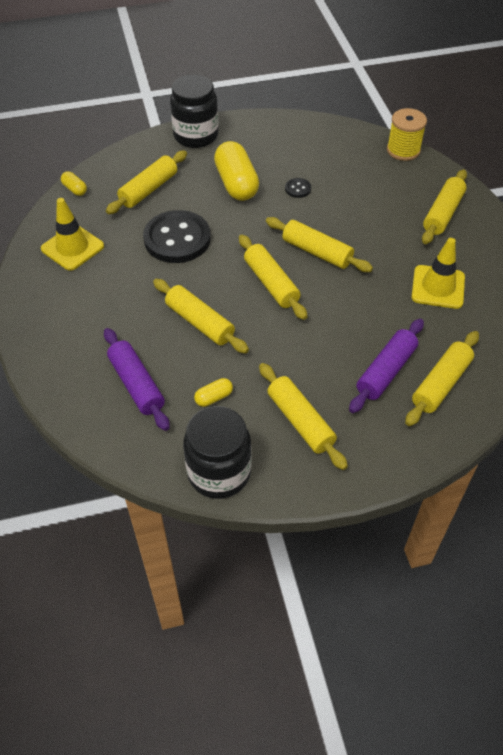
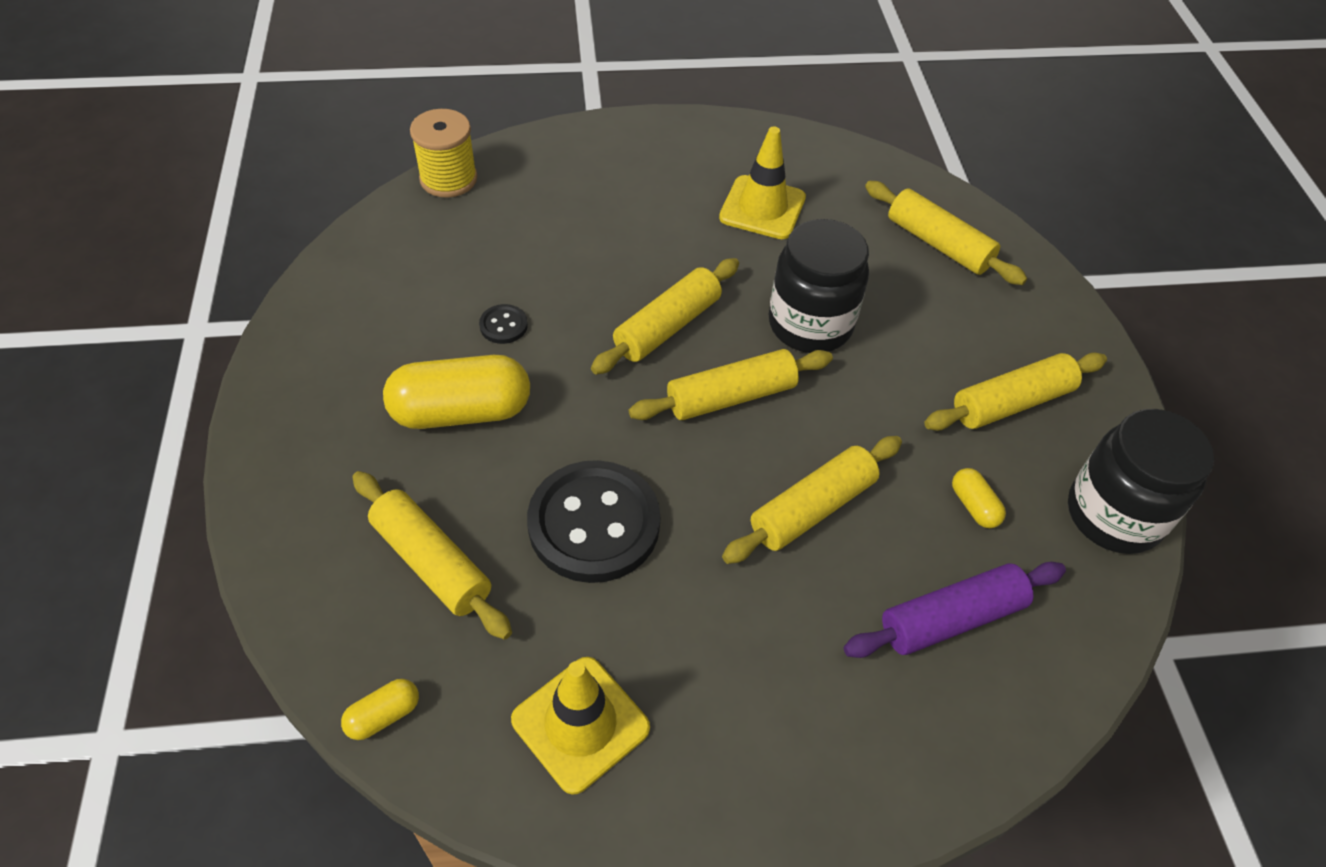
camera: 85 degrees left, 0 degrees up
black jar [170,74,218,148] -> black jar moved to [769,219,869,353]
purple rolling pin [349,319,424,413] -> none
yellow rolling pin [422,169,467,244] -> none

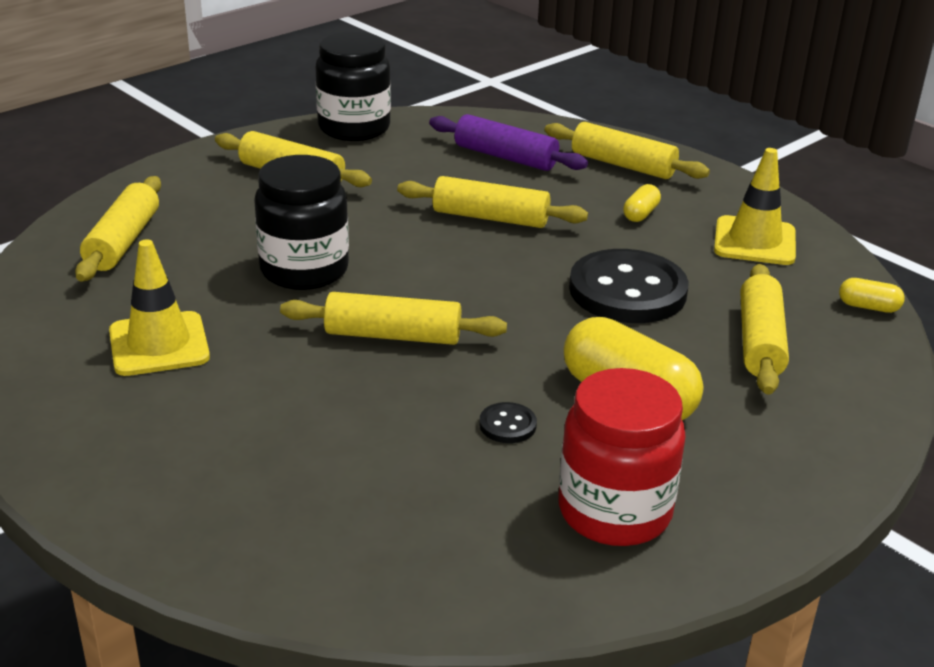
camera: 125 degrees left, 20 degrees down
yellow spool [410,109,477,198] -> none
yellow rolling pin [629,349,833,420] -> yellow rolling pin moved to [545,122,710,179]
yellow capsule [952,468,1006,528] -> yellow capsule moved to [623,184,661,222]
none -> red jar [558,368,686,546]

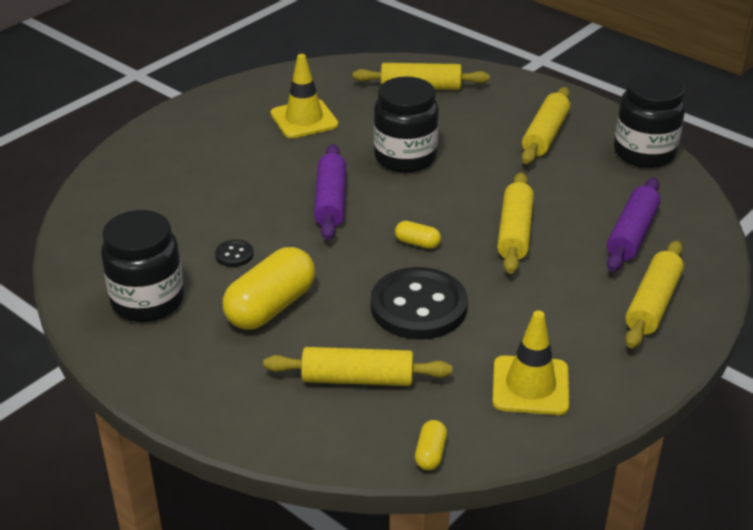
camera: 85 degrees right, 5 degrees up
yellow rolling pin [280,292,507,345] -> purple rolling pin [314,144,346,240]
red jar [558,368,686,546] -> black jar [101,210,184,322]
yellow capsule [623,184,661,222] -> yellow capsule moved to [395,221,441,249]

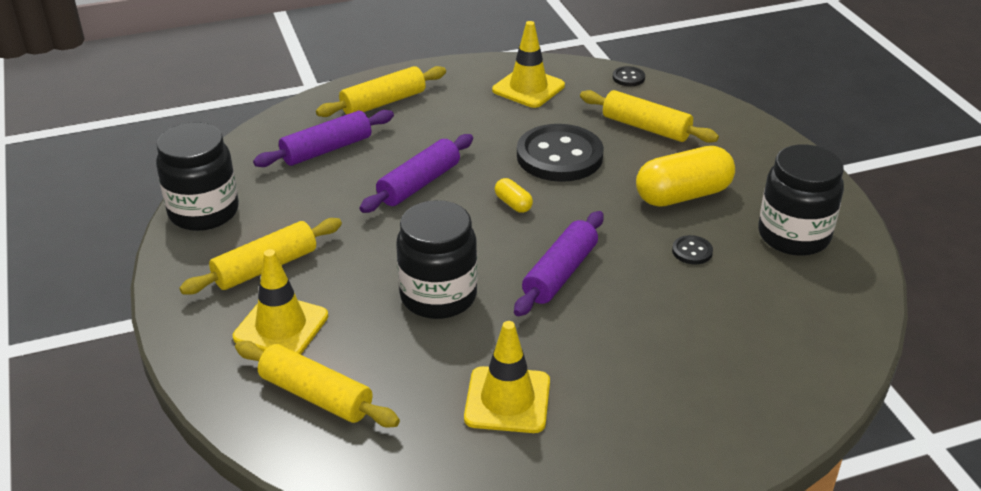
camera: 150 degrees left, 0 degrees up
yellow capsule [415,420,447,470] -> black button [613,66,645,86]
yellow rolling pin [497,172,534,274] -> purple rolling pin [360,134,473,213]
none -> yellow traffic cone [233,249,328,354]

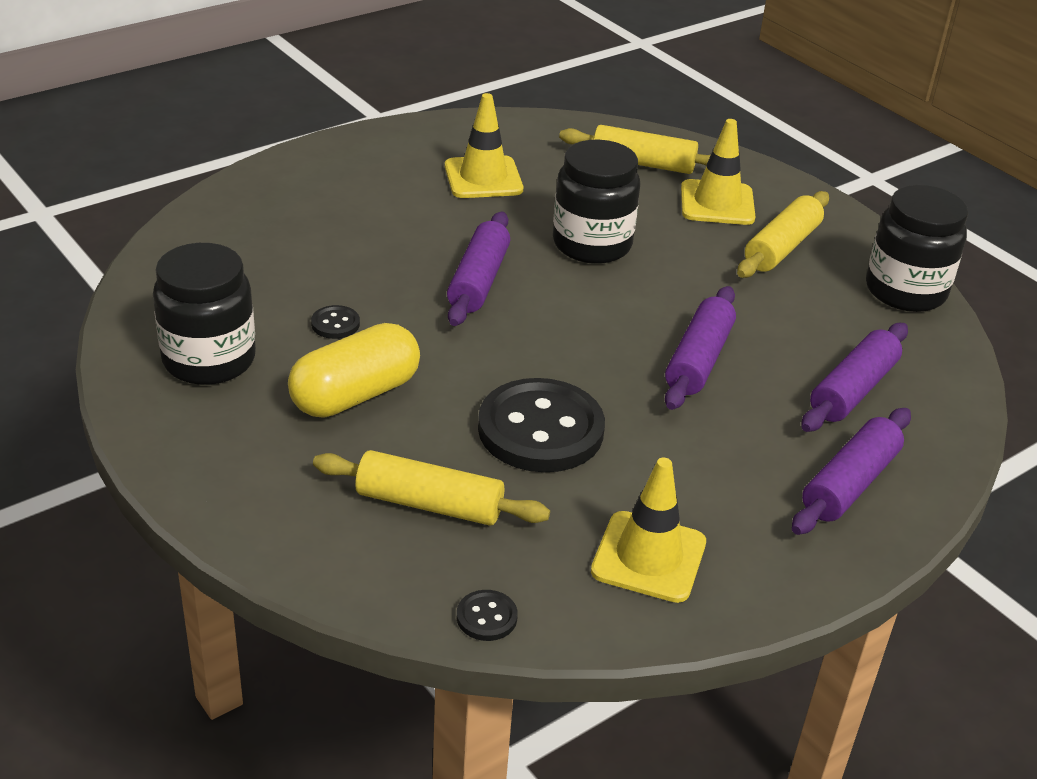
camera: 160 degrees right, 0 degrees up
yellow rolling pin [316,66,446,117] -> purple rolling pin [792,408,911,535]
yellow capsule [495,178,533,213] -> none

